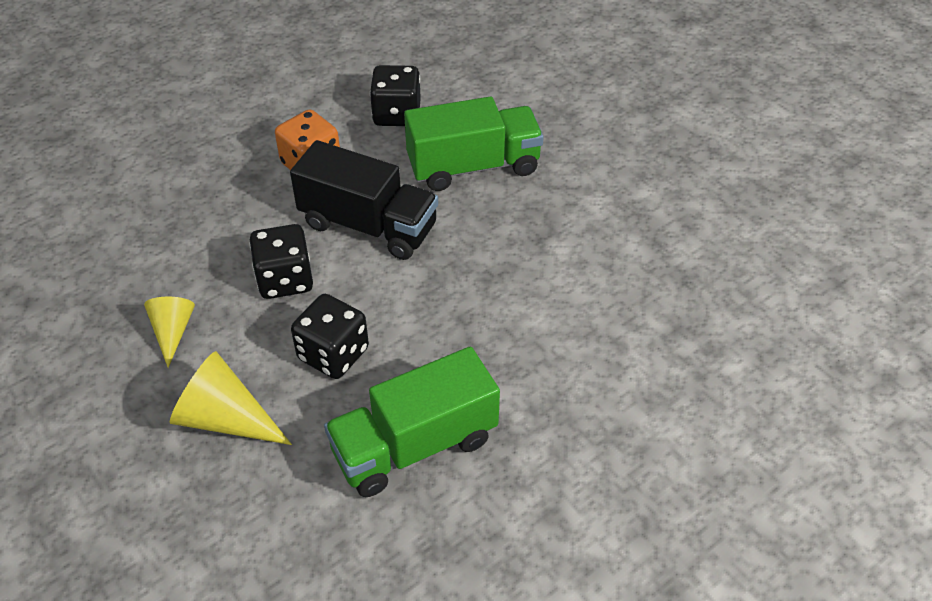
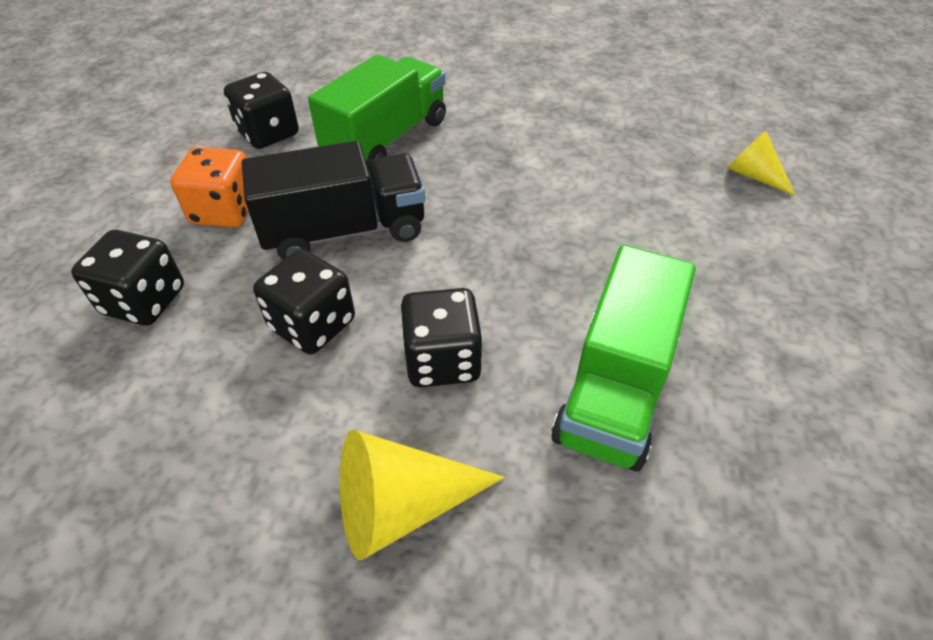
camera: 40 degrees left, 0 degrees up
yellow cone [144,297,195,368] -> yellow cone moved to [727,131,796,196]
none -> black dice [71,230,184,326]

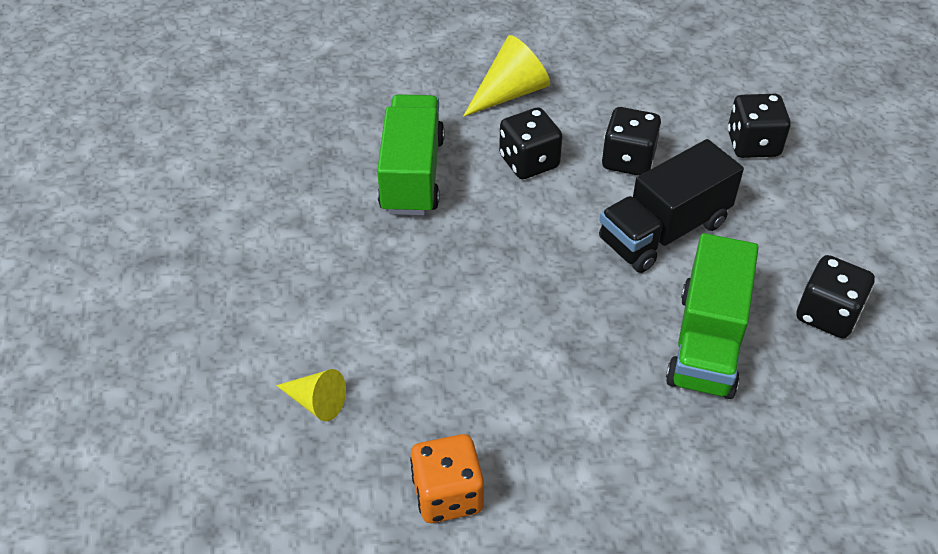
camera: 160 degrees right, 0 degrees up
orange dice [170,147,249,228] -> orange dice moved to [410,434,484,523]

